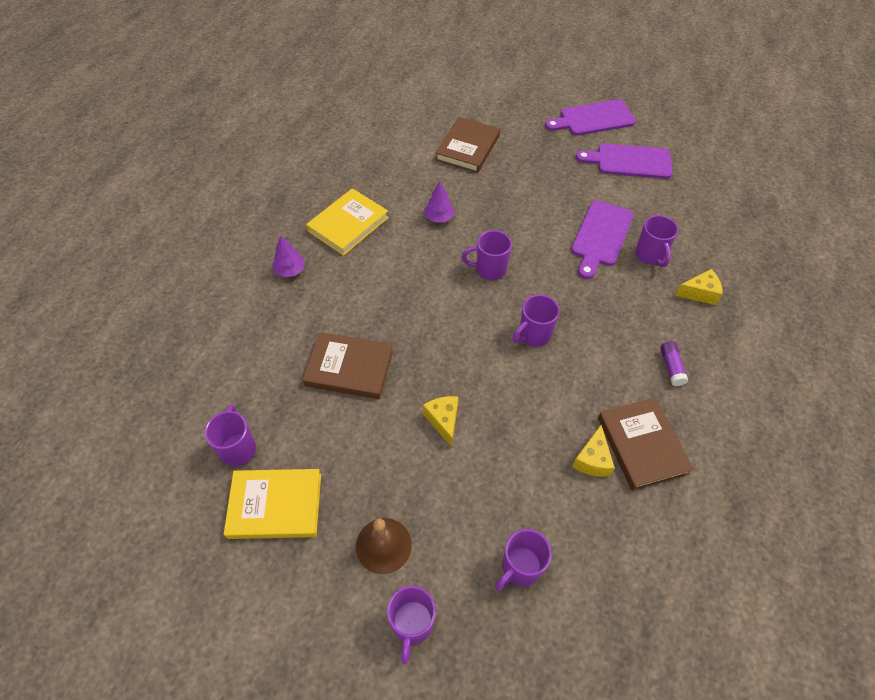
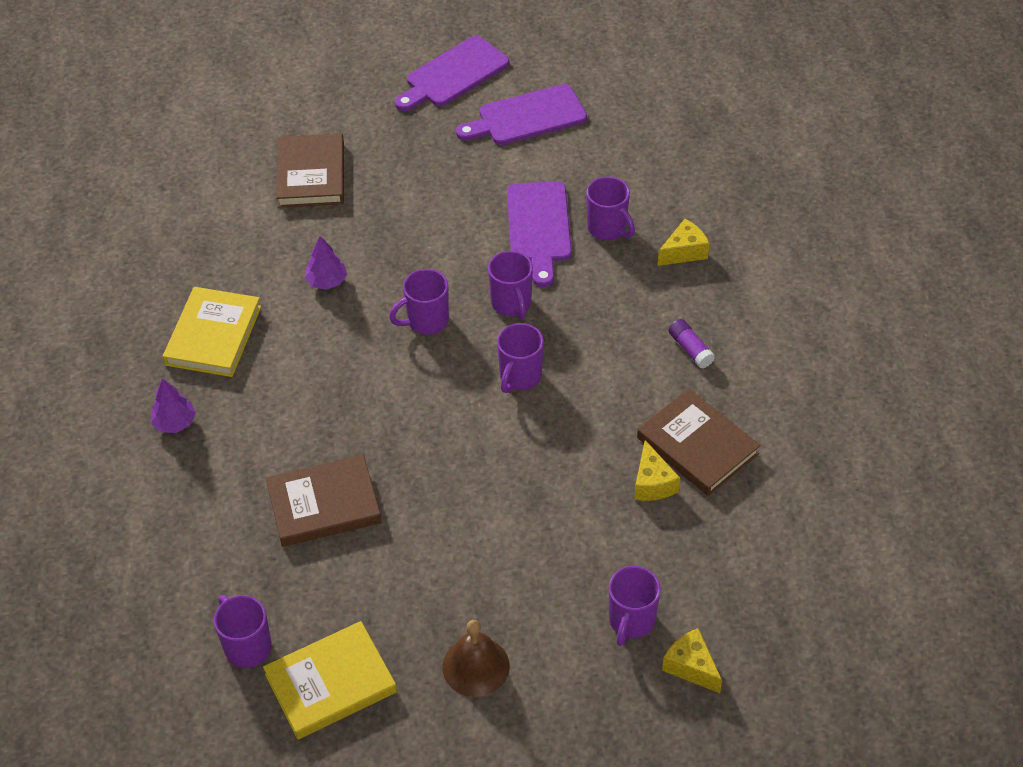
camera: 25 degrees left, 5 degrees down
purple mug [387,586,436,664] -> purple mug moved to [488,251,533,319]
yellow cheese [423,396,458,447] -> yellow cheese moved to [662,628,722,693]

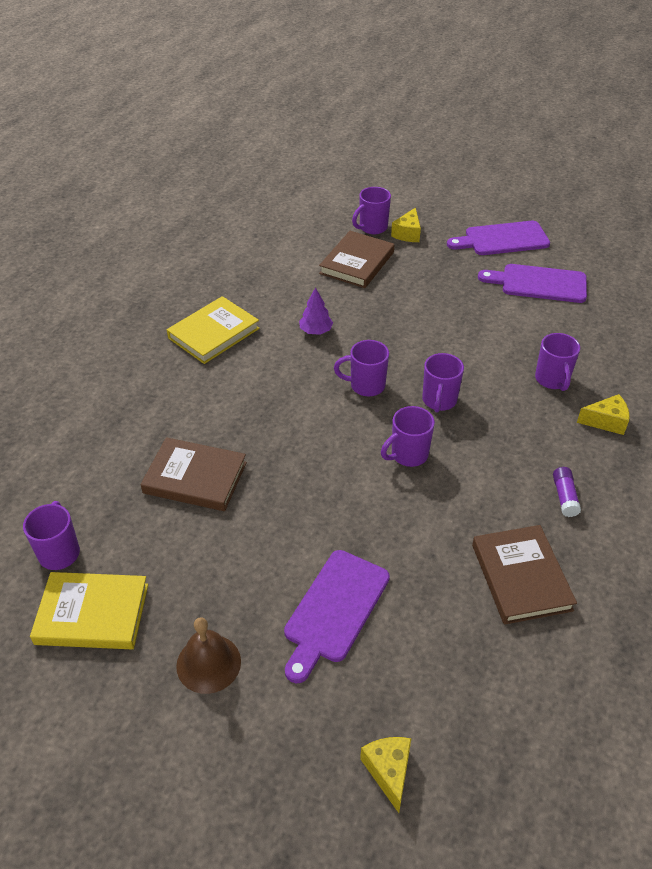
camera: 30 degrees right, 5 degrees down
purple tree [151,379,196,433] -> none
purple cutting board [507,181,572,287] -> purple cutting board moved to [284,550,390,683]
purple mug [609,566,661,646] -> purple mug moved to [352,187,391,234]
yellow cheese [634,440,680,501] -> yellow cheese moved to [391,207,421,242]

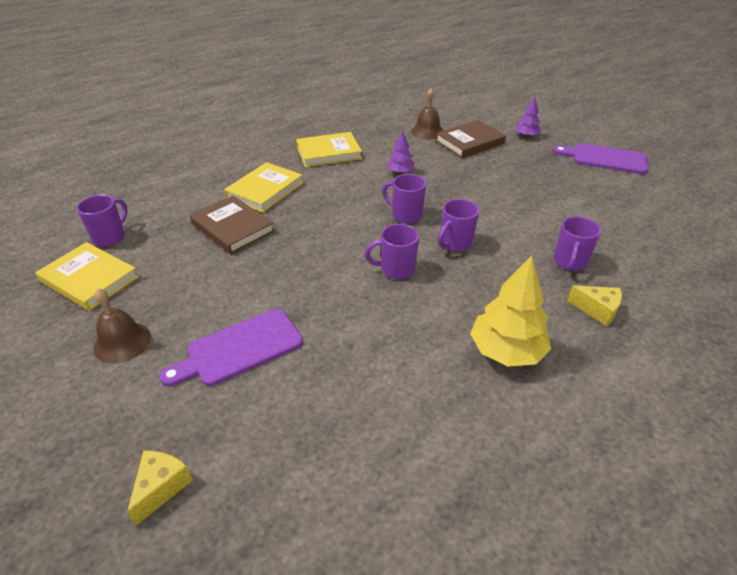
camera: 30 degrees right, 5 degrees down
purple mug [352,187,391,234] -> none
yellow cheese [391,207,421,242] -> purple tree [515,97,541,137]
brown book [472,525,577,625] -> none
purple cutting board [478,264,587,303] -> none
purple glue stick [553,467,581,517] -> yellow tree [470,256,551,367]
none -> yellow book [224,162,303,213]
none -> brown bell [411,88,444,140]

